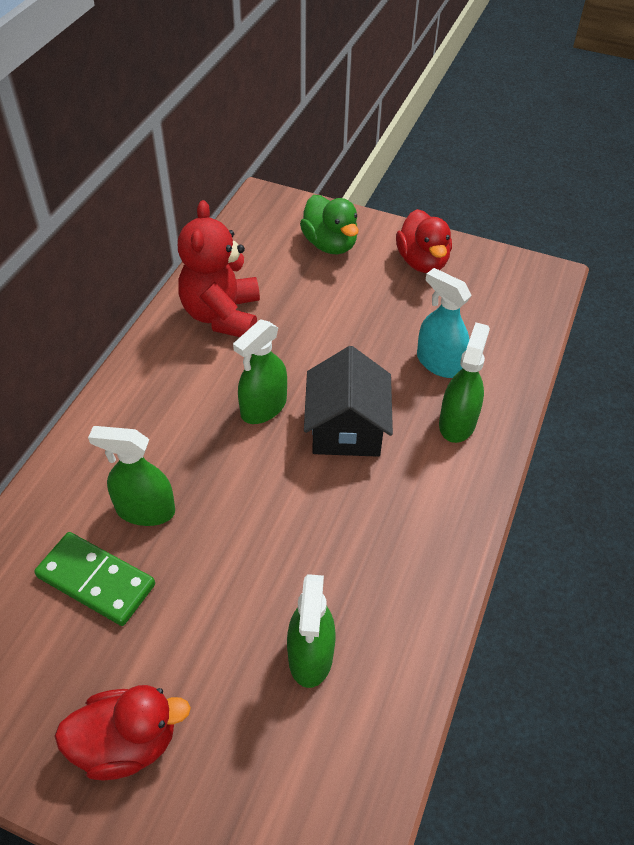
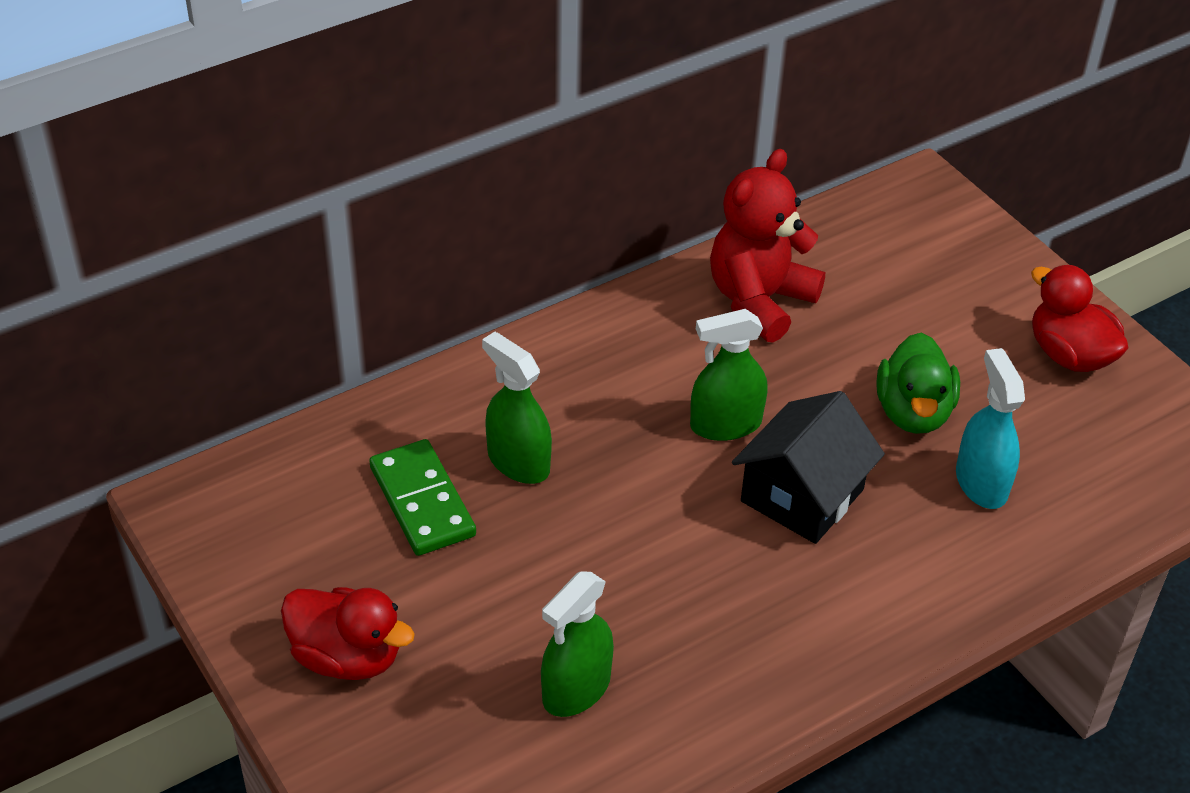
camera: 35 degrees right, 5 degrees down
green duck [300,195,359,254] -> green duck moved to [876,332,960,434]
red duck [396,209,452,273] -> red duck turned 120 degrees clockwise [1031,265,1128,372]
green spray bottle [439,322,490,443] -> none

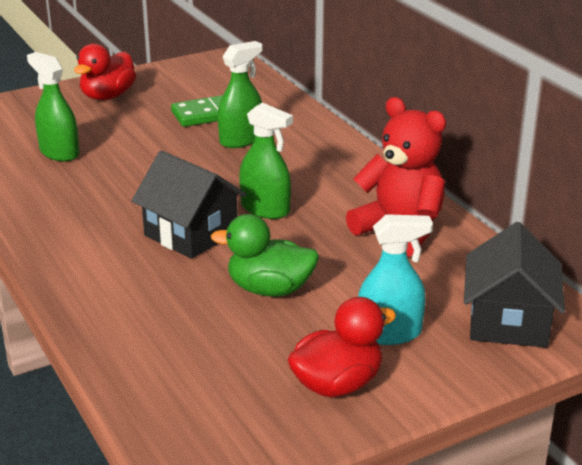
camera: 95 degrees right, 15 degrees down
green spray bottle [690,309,768,441] -> green spray bottle turned 135 degrees clockwise [239,102,293,219]
turquoise spray bottle [956,348,1025,509] -> turquoise spray bottle moved to [358,214,433,345]
none -> black house [464,222,565,348]

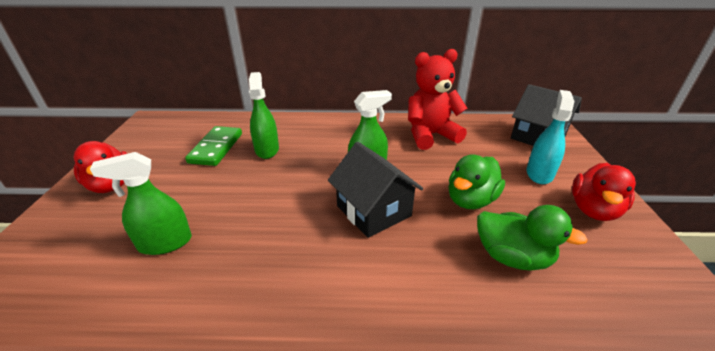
camera: 60 degrees left, 5 degrees up
black house [132,151,246,259] -> black house turned 75 degrees clockwise [328,142,423,238]
red duck [287,297,396,397] -> red duck turned 150 degrees counterclockwise [572,163,636,221]
none -> green duck [477,205,588,271]

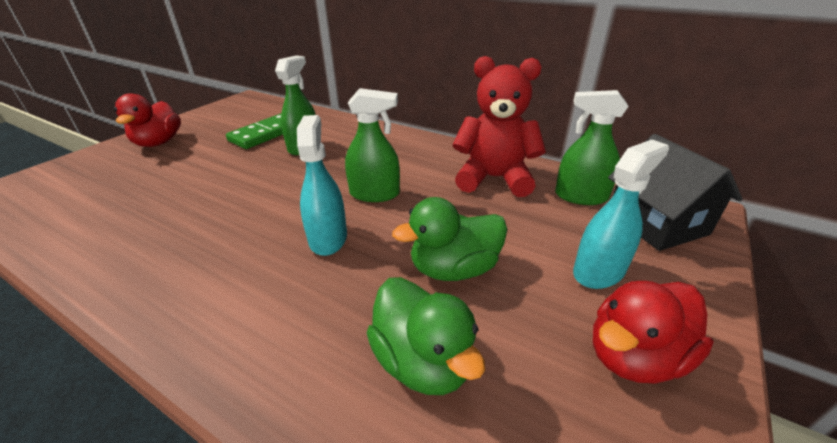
camera: 30 degrees right, 0 degrees up
green spray bottle [90,152,192,255] -> green spray bottle moved to [555,90,629,205]
black house [328,142,423,238] -> turquoise spray bottle [297,115,347,256]

